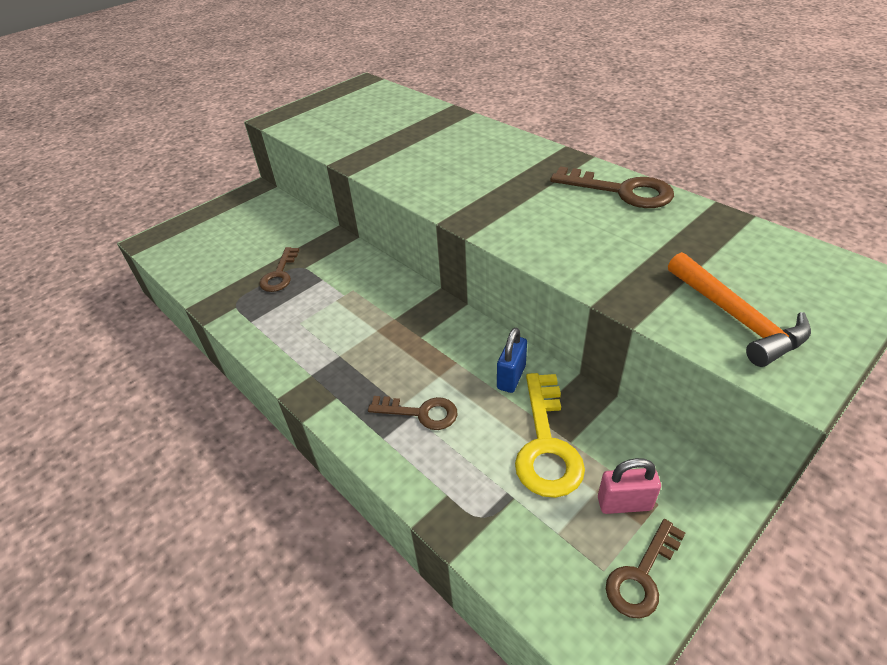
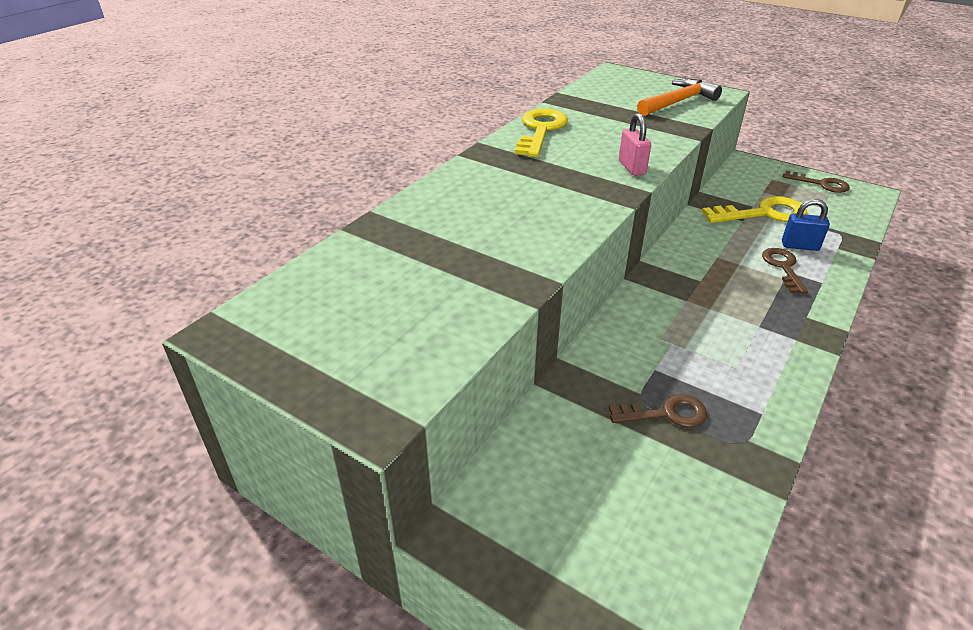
camera: 105 degrees left, 5 degrees down
blue padlock [497,327,527,393] -> blue padlock moved to [782,199,830,251]
brown key [550,166,674,208] -> yellow key [515,108,568,157]
pink padlock [598,458,661,514] -> pink padlock moved to [619,113,651,176]

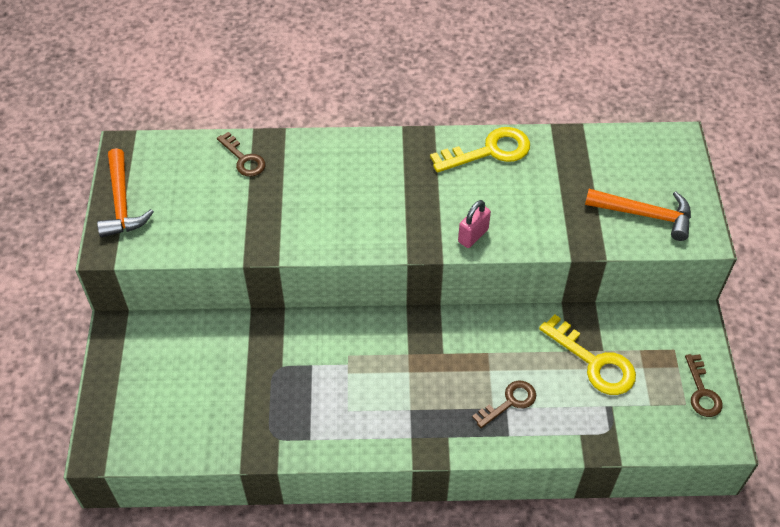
camera: 55 degrees right, 15 degrees up
brown key [609,394,707,428] -> brown key moved to [217,132,265,177]
blue padlock [782,199,830,251] -> none
none -> orange hammer [97,148,154,237]

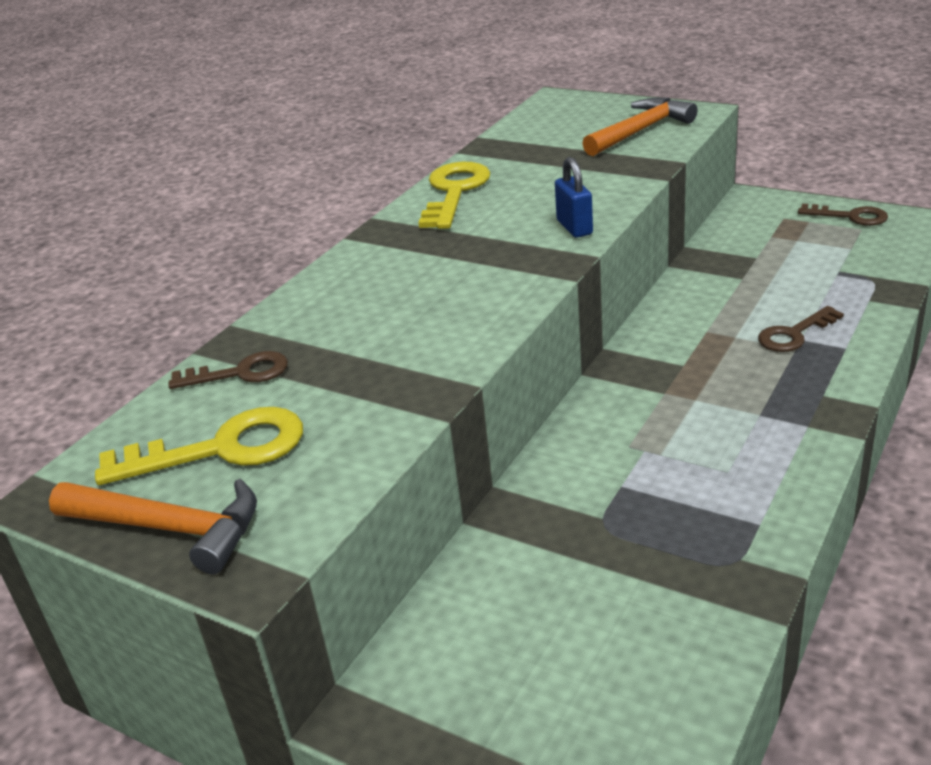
camera: 55 degrees left, 20 degrees down
pink padlock [458,200,491,248] -> blue padlock [555,157,593,238]
brown key [472,381,536,428] -> brown key turned 120 degrees counterclockwise [758,306,844,352]
yellow key [539,314,636,395] -> yellow key moved to [95,407,303,485]

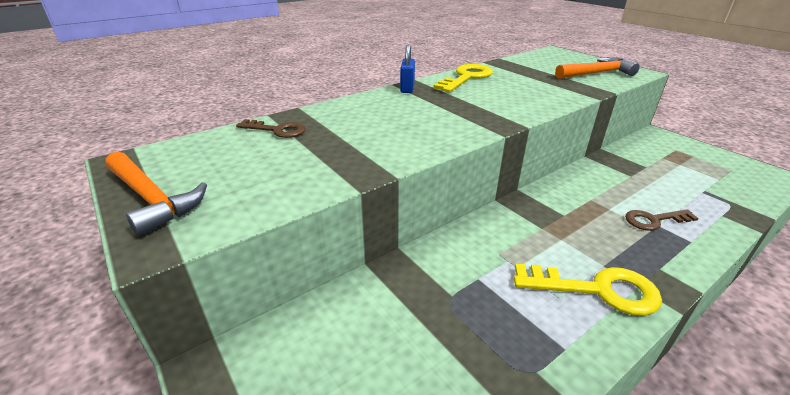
camera: 20 degrees right, 0 degrees up
yellow key [95,407,303,485] -> yellow key moved to [514,264,662,316]
blue padlock [555,157,593,238] -> blue padlock moved to [400,44,415,93]
brown key [798,204,888,226] -> none

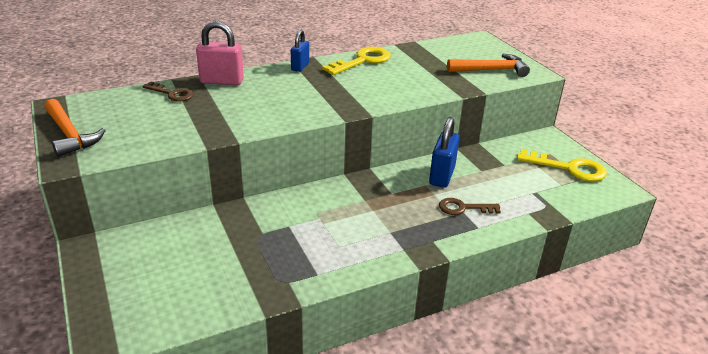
camera: 10 degrees right, 0 degrees up
yellow key [514,264,662,316] -> yellow key moved to [517,149,607,182]
none -> pink padlock [196,21,244,85]
none -> blue padlock [429,117,460,188]

